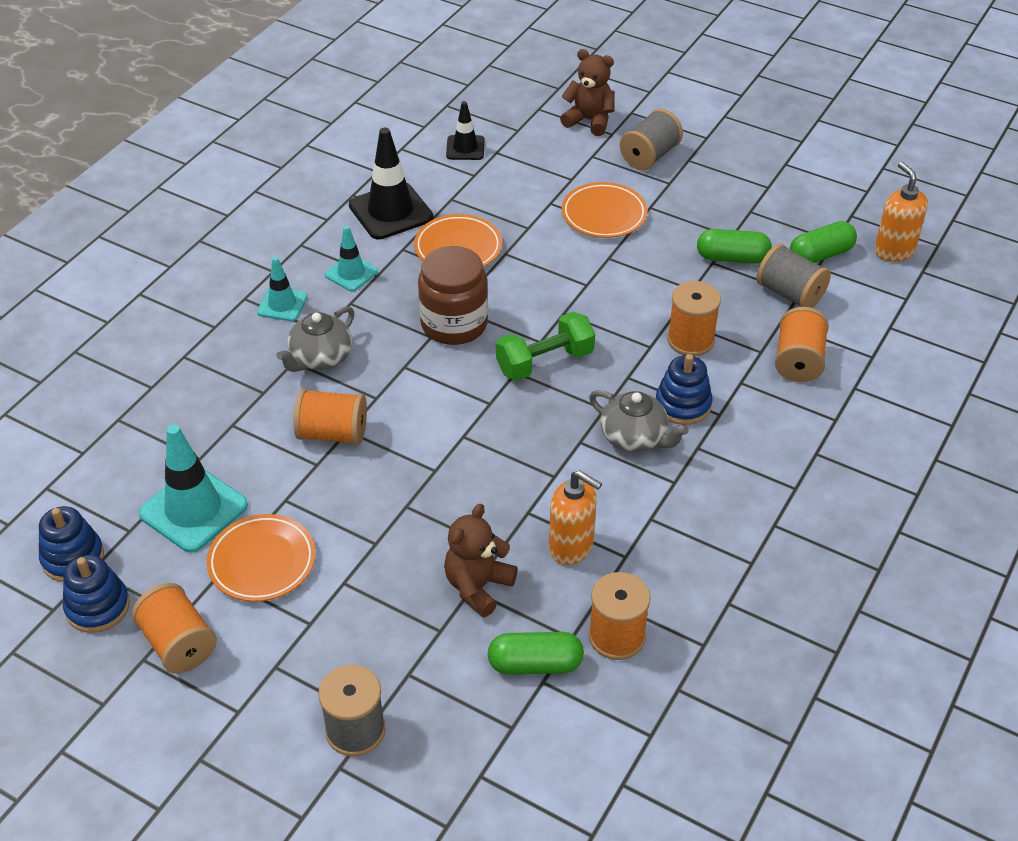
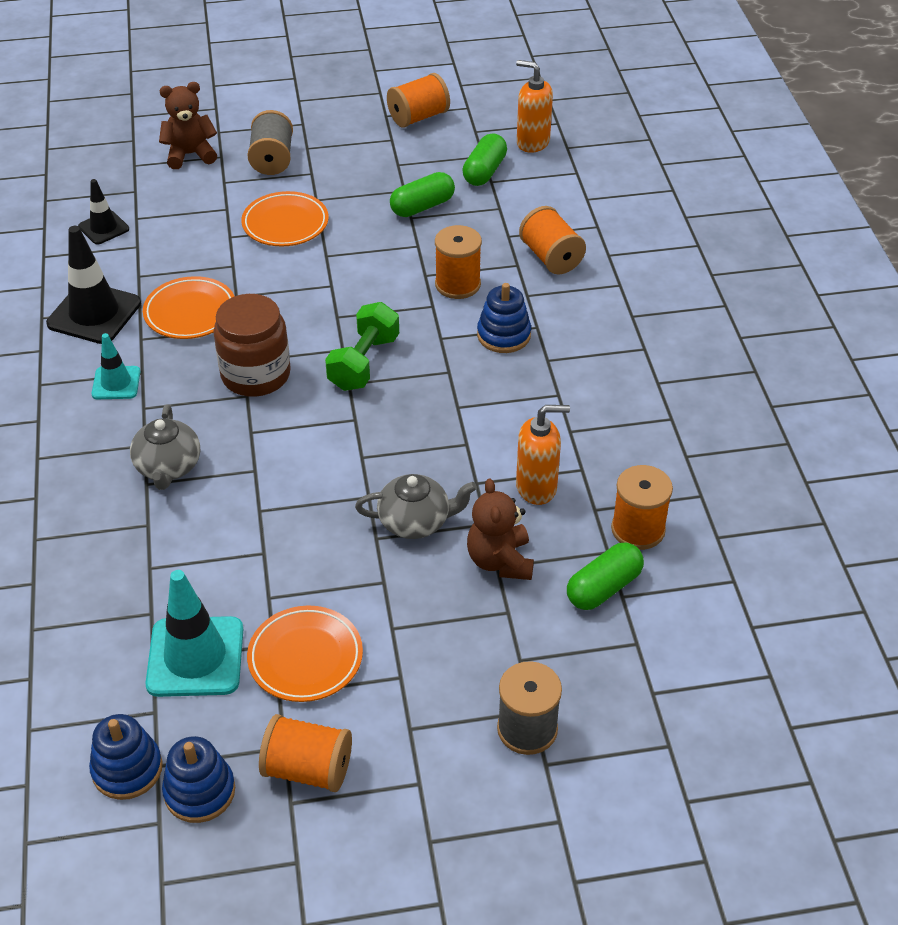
camera: 40 degrees left, 0 degrees up
turquoise traffic cone [257,257,308,321] -> none
orange spool [294,389,367,445] -> orange spool moved to [387,73,450,128]
grey teapot [589,390,689,452] -> grey teapot moved to [355,474,477,539]
grey spool [756,244,831,308] -> none

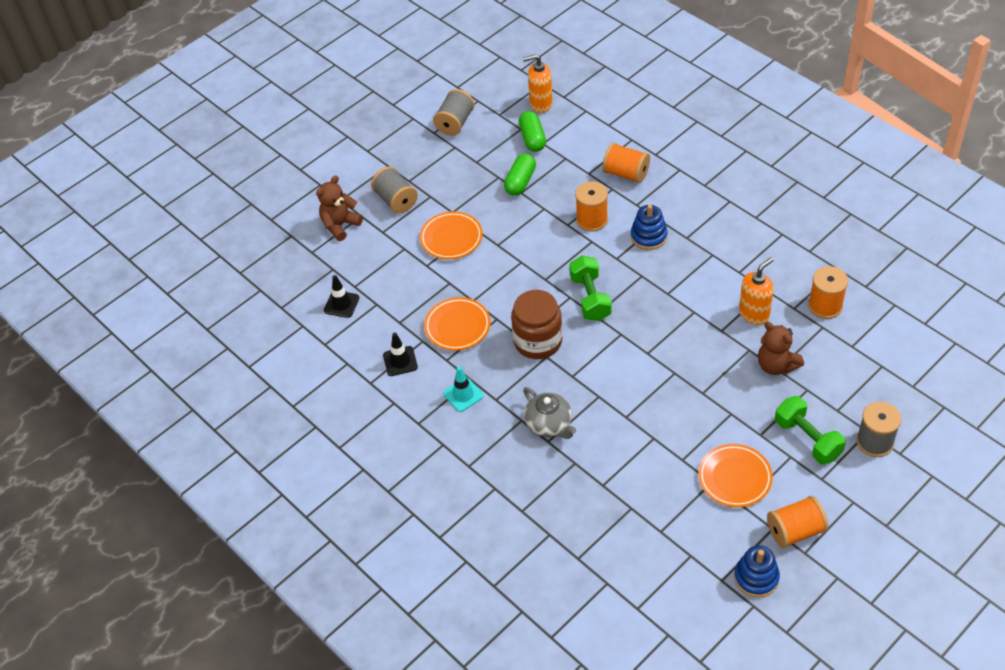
camera: 30 degrees left, 5 degrees up
black traffic cone [46,226,141,344] -> black traffic cone [383,333,418,376], size x0.58
blue stacking toy [89,714,163,800] -> none
turquoise traffic cone [146,570,244,697] -> none
grey teapot [355,474,477,539] -> none
orange spool [387,73,450,128] -> grey spool [433,89,475,136]
green capsule [567,542,644,610] -> none
none -> green dumbbell [775,396,846,464]

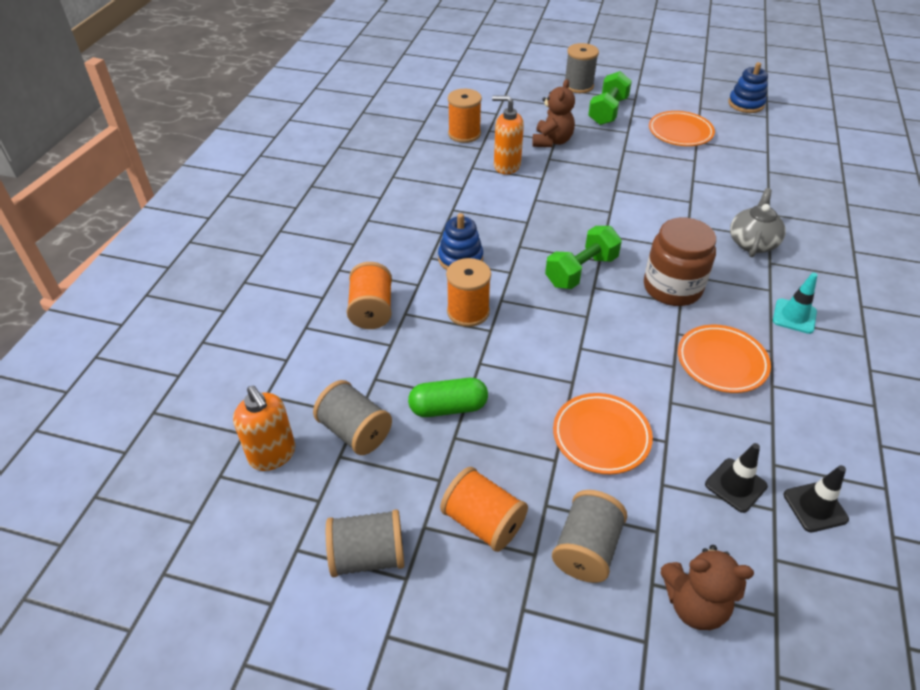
camera: 125 degrees left, 5 degrees down
black traffic cone [383,333,418,376] -> black traffic cone moved to [705,443,768,513]
green capsule [519,111,546,152] -> grey spool [313,380,392,455]
orange spool [767,496,828,548] -> orange spool moved to [440,467,528,552]

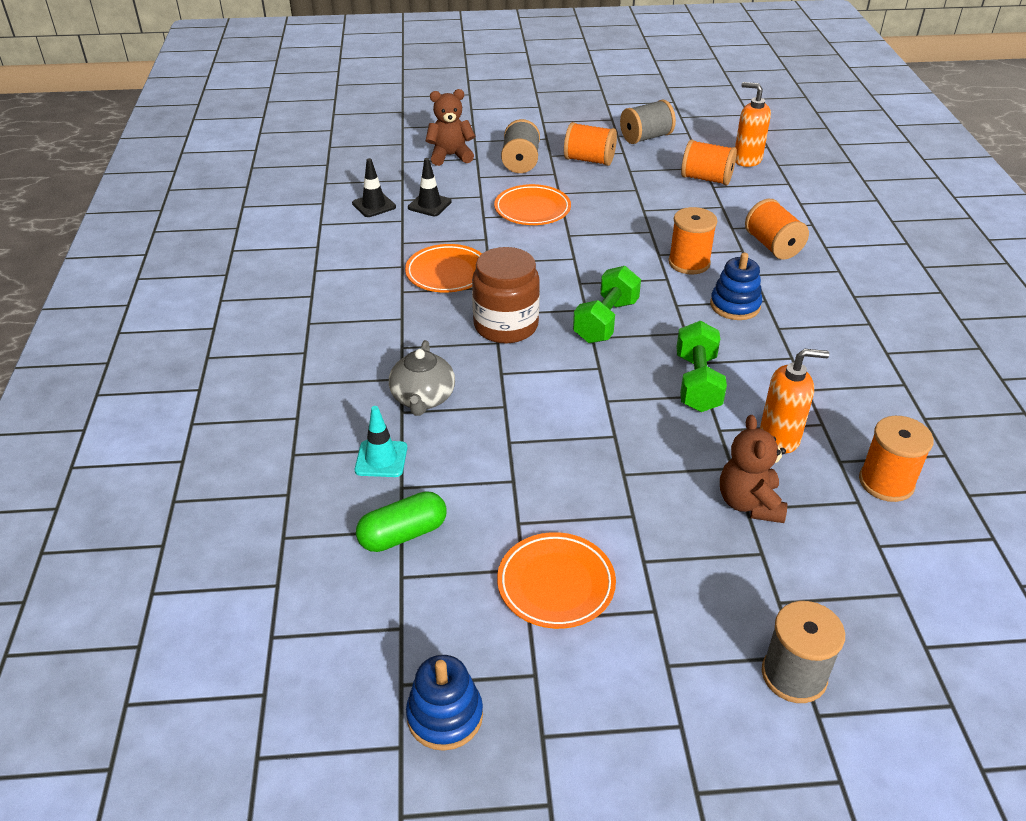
camera: 160 degrees right, 5 degrees down
grey spool [313,380,392,455] -> orange spool [681,139,737,186]
green capsule [408,378,488,417] -> green capsule moved to [356,491,446,552]
green dumbbell [588,71,632,125] -> green dumbbell moved to [676,321,727,412]
turquoise traffic cone [773,273,817,334] -> turquoise traffic cone moved to [355,406,407,477]

